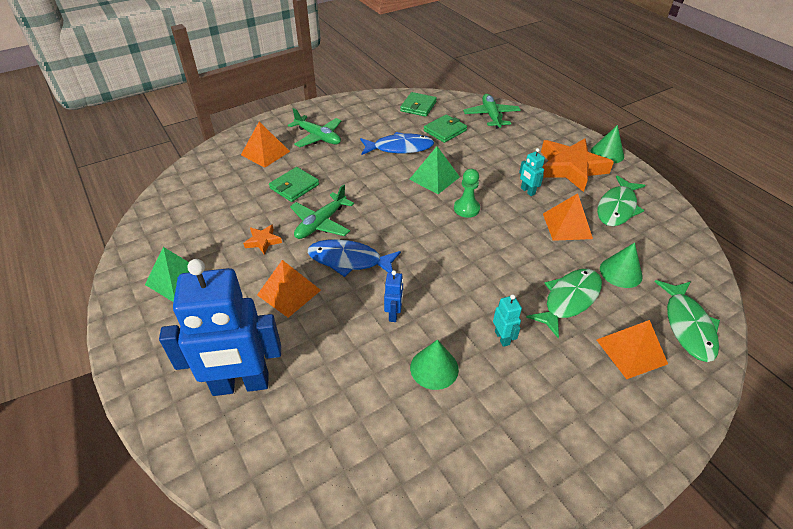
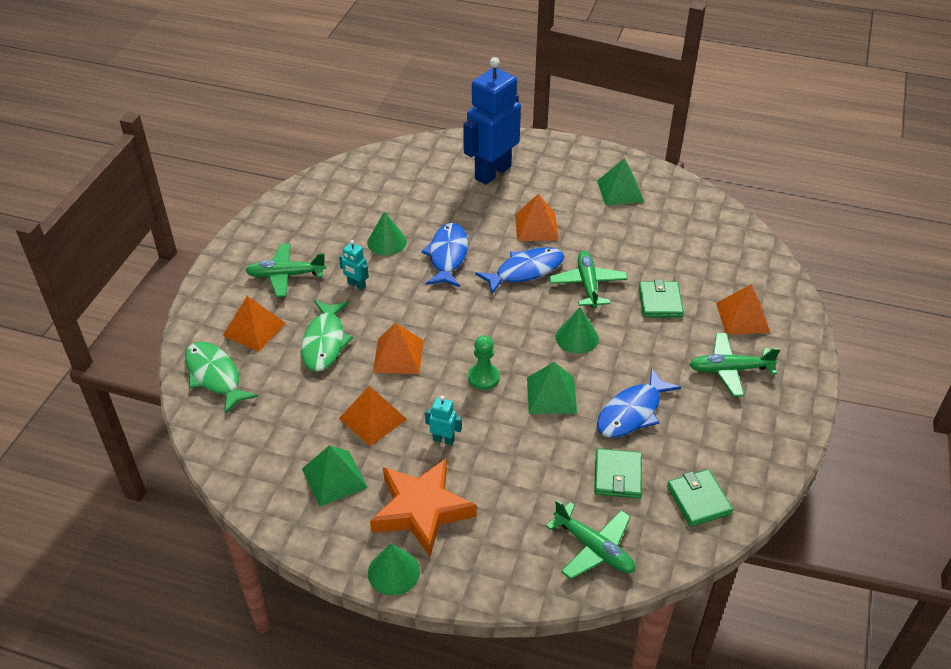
camera: 140 degrees right, 0 degrees up
orange star [243,224,282,254] -> none
blue robot [384,270,403,322] -> blue fish [421,223,468,287]
green fish [597,175,645,226] -> green pyramid [302,445,368,507]
green cone [600,243,643,288] -> green cone moved to [556,307,599,354]
none -> green plane [245,243,326,297]
none -> orange pyramid [373,323,423,374]

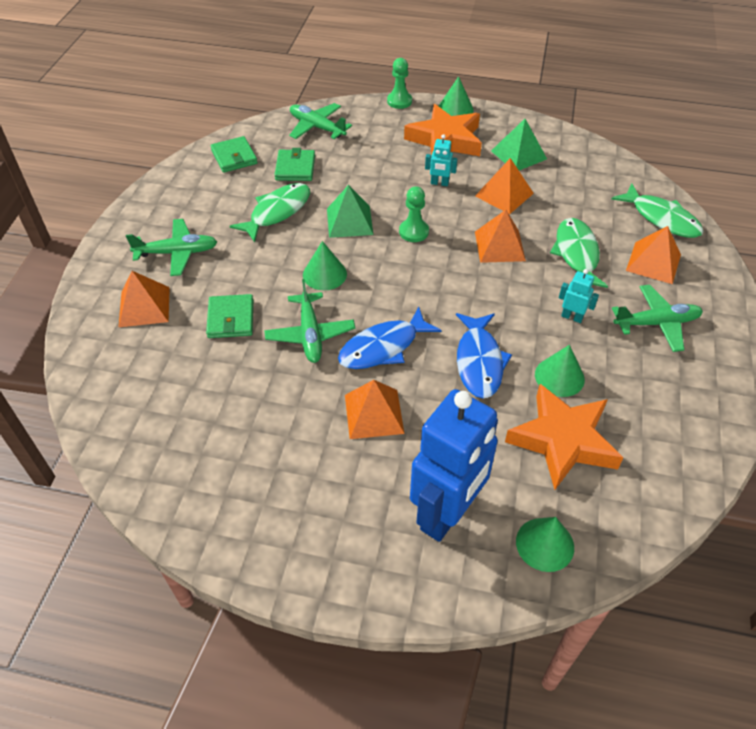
camera: 175 degrees right, 5 degrees up
green pyramid [597,158,644,206] -> none
blue fish [597,368,681,438] -> green fish [230,183,310,242]
none -> green pawn [387,58,412,109]
none -> orange star [505,384,623,490]
none -> green cone [516,517,574,572]

